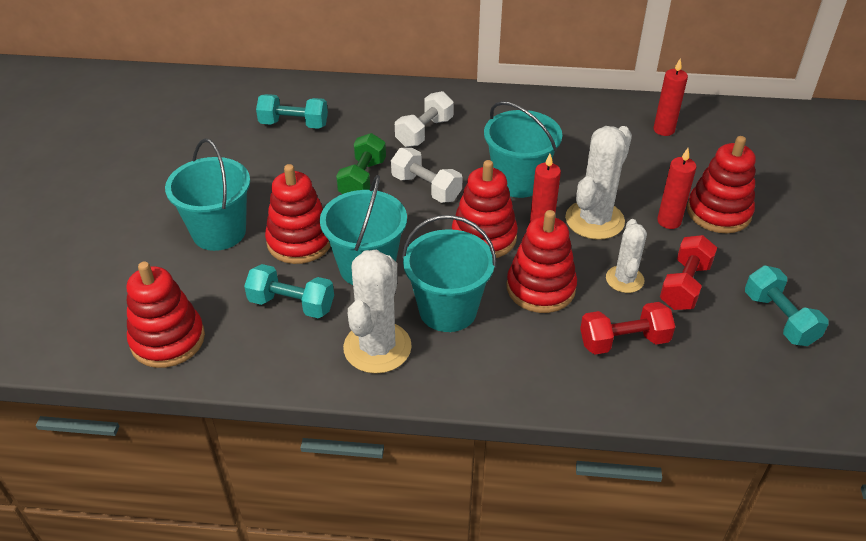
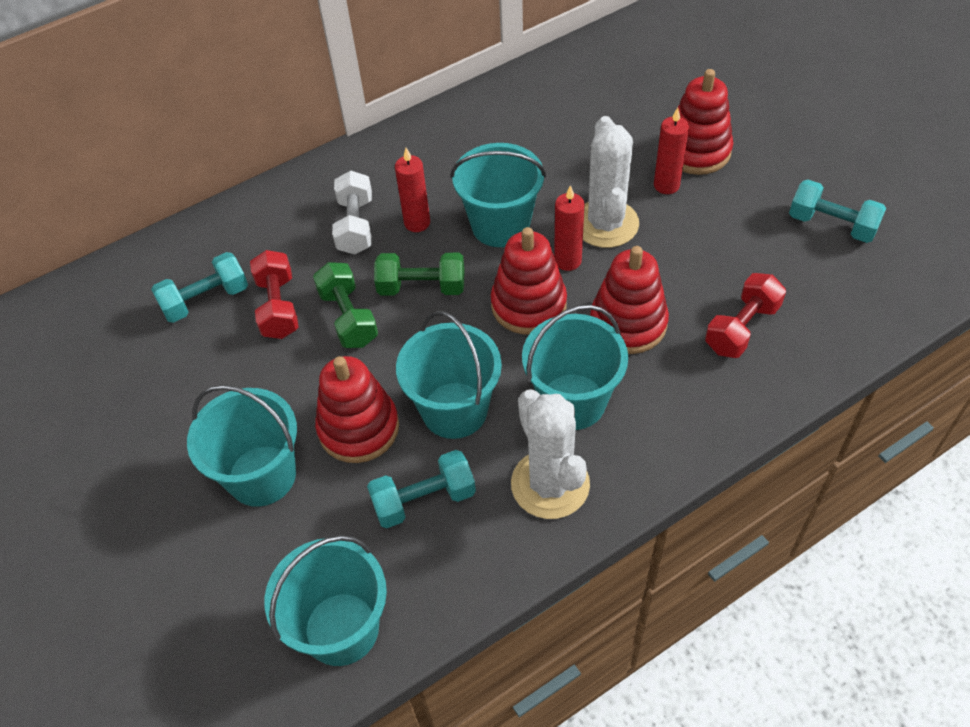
camera: 35 degrees left, 10 degrees up
red stacking toy [127,261,205,368] -> turquoise bucket [264,535,387,666]
white dumbbell [391,148,463,203] -> green dumbbell [374,253,464,296]
white cactus [606,219,647,293] -> none
red candle [654,58,688,136] -> red candle moved to [395,148,430,232]
red dumbbell [660,235,717,310] -> red dumbbell moved to [250,250,299,339]

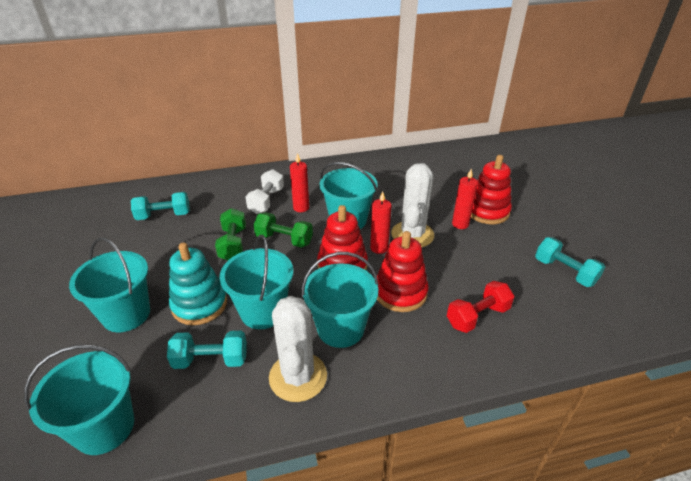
camera: 15 degrees right, 15 degrees down
red dumbbell [250,250,299,339] -> none
red stacking toy [315,356,399,463] -> turquoise stacking toy [169,243,227,325]

